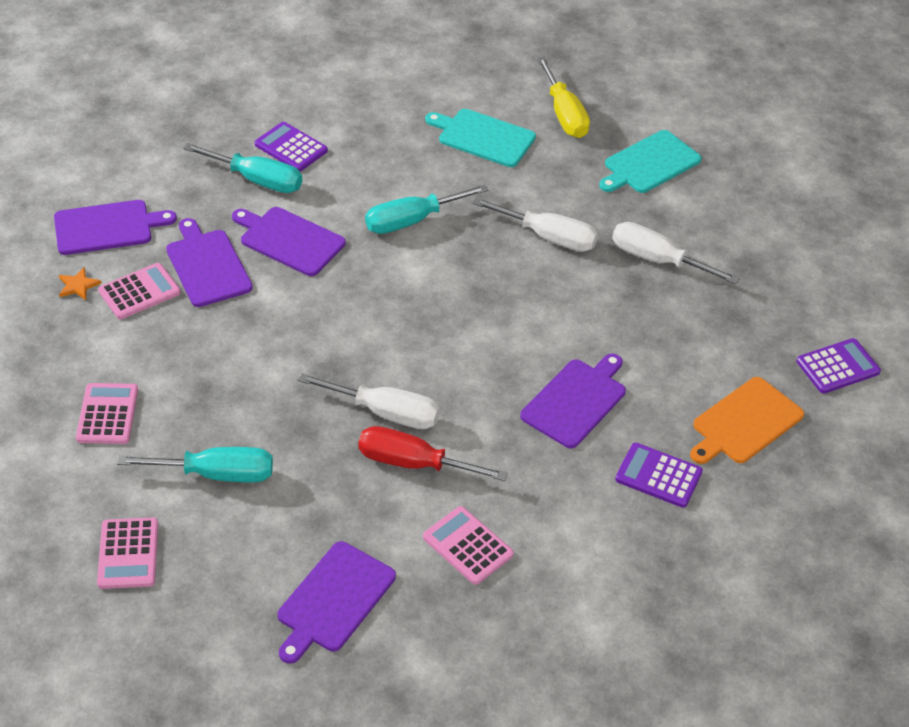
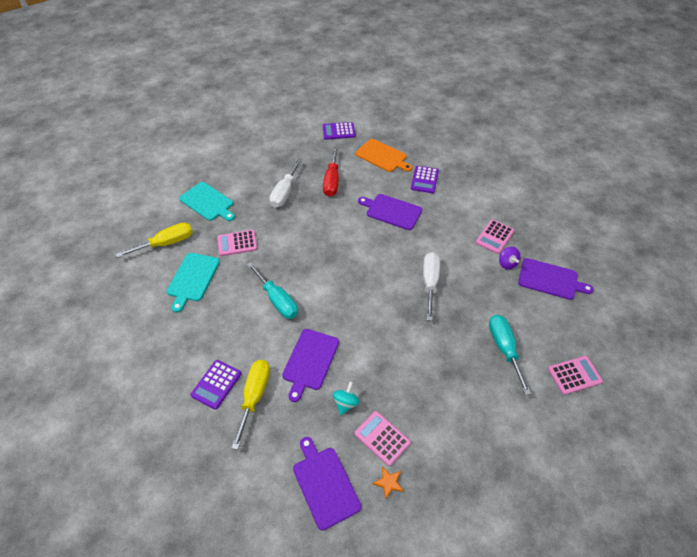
camera: 100 degrees left, 5 degrees up
pink calculator [76,383,138,444] -> pink calculator moved to [217,230,257,256]
purple cutting board [166,218,253,307] -> turquoise spinning top [333,381,360,415]
turquoise screwdriver [183,143,302,193] -> yellow screwdriver [231,360,270,450]
red screwdriver [358,426,508,481] -> red screwdriver moved to [323,147,339,197]
white screwdriver [472,197,598,252] -> none
purple calculator [796,338,881,394] -> purple calculator turned 60 degrees counterclockwise [322,122,355,140]
none -> purple spinning top [499,247,521,270]

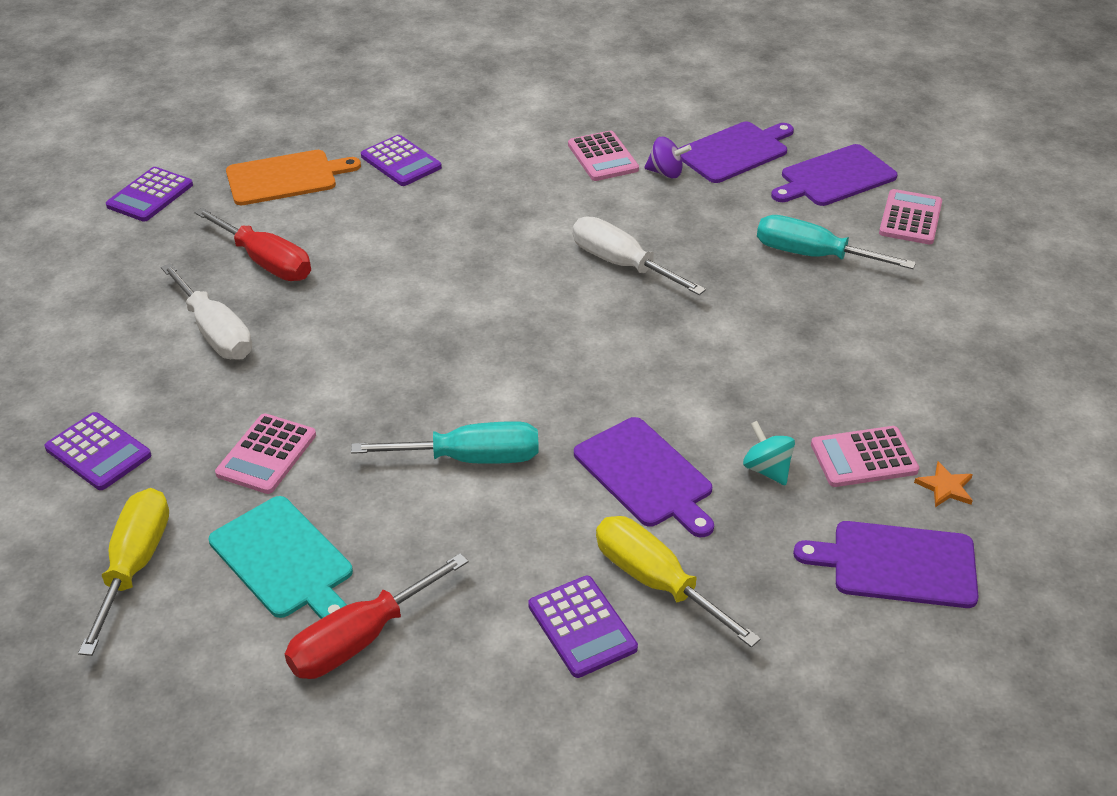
camera: 55 degrees left, 10 degrees down
turquoise cutting board [179,182,235,221] -> purple calculator [45,412,151,490]
purple cutting board [358,194,422,230] -> purple cutting board moved to [771,144,898,206]
none -> red screwdriver [285,553,468,679]

